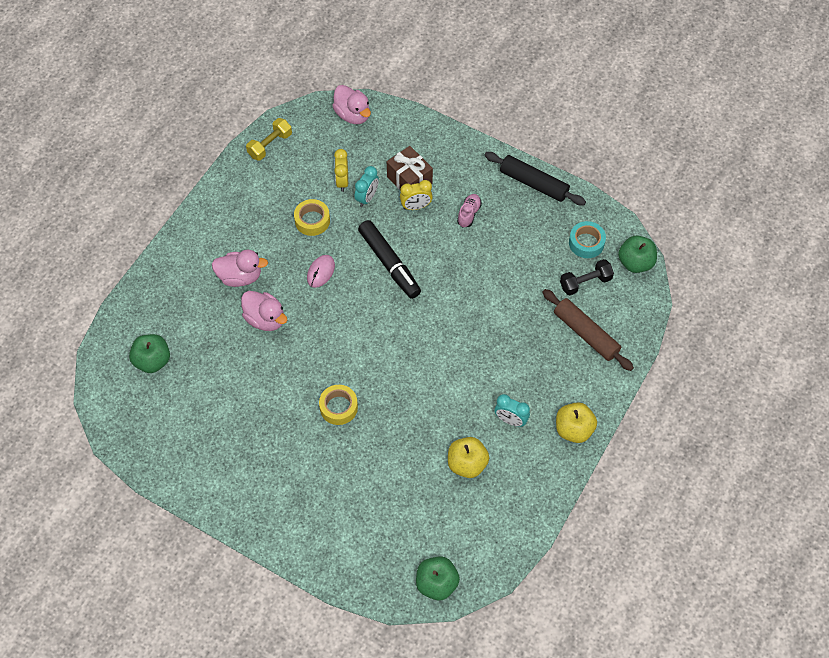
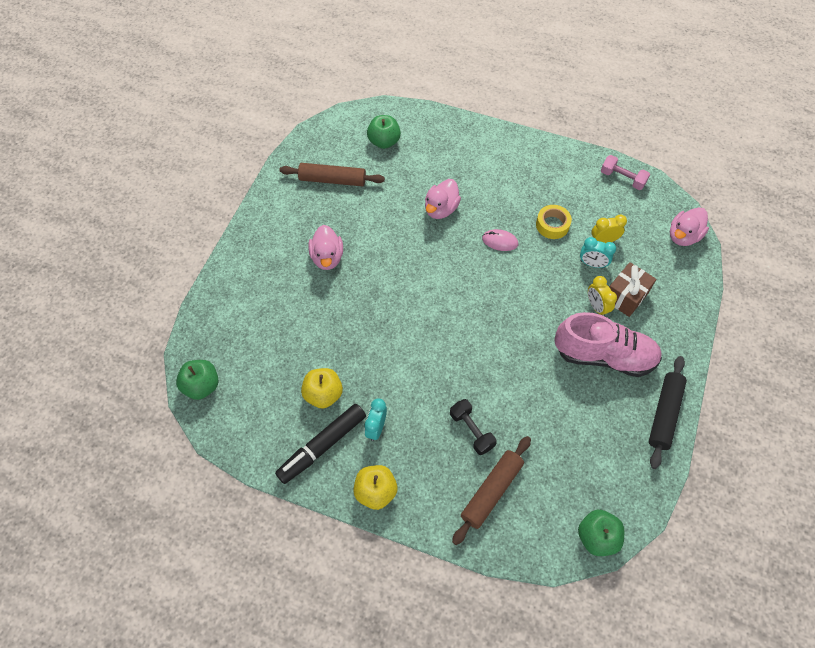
camera: 80 degrees right, 0 degrees up
pink duck [212,250,268,287] -> pink duck moved to [308,225,343,270]
yellow dumbbell [246,118,292,161] -> pink dumbbell [601,155,650,190]
yellow tape [319,385,358,425] -> none
black marker [358,220,421,299] -> black marker moved to [275,404,366,484]
pink shoe [457,194,482,227] -> pink shoe [554,312,662,377], size x2.46
black dumbbell [560,259,614,295] -> black dumbbell moved to [450,399,497,455]
turquoise tape [569,221,606,258] -> none
none -> brown rolling pin [279,163,385,186]

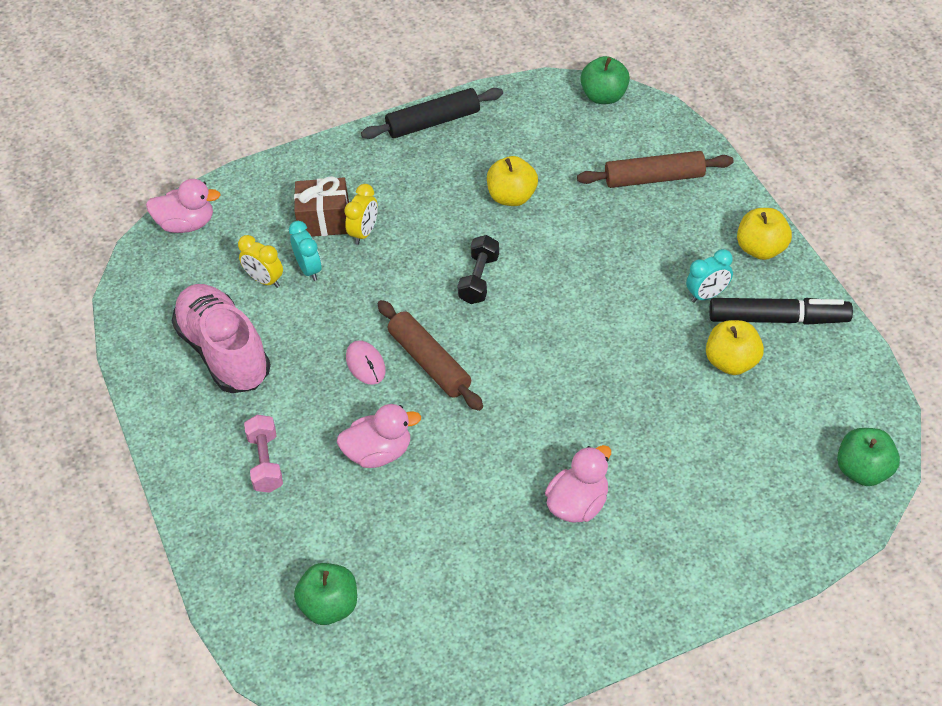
camera: 130 degrees left, 10 degrees down
brown rolling pin [279,163,385,186] -> brown rolling pin moved to [378,300,483,411]
black dumbbell [450,399,497,455] -> black dumbbell moved to [457,235,499,304]
yellow tape [536,205,572,239] -> none
pink shoe [554,312,662,377] -> pink shoe moved to [172,284,271,393]
pink dumbbell [601,155,650,190] -> pink dumbbell moved to [244,415,283,493]
none -> yellow apple [487,156,538,206]

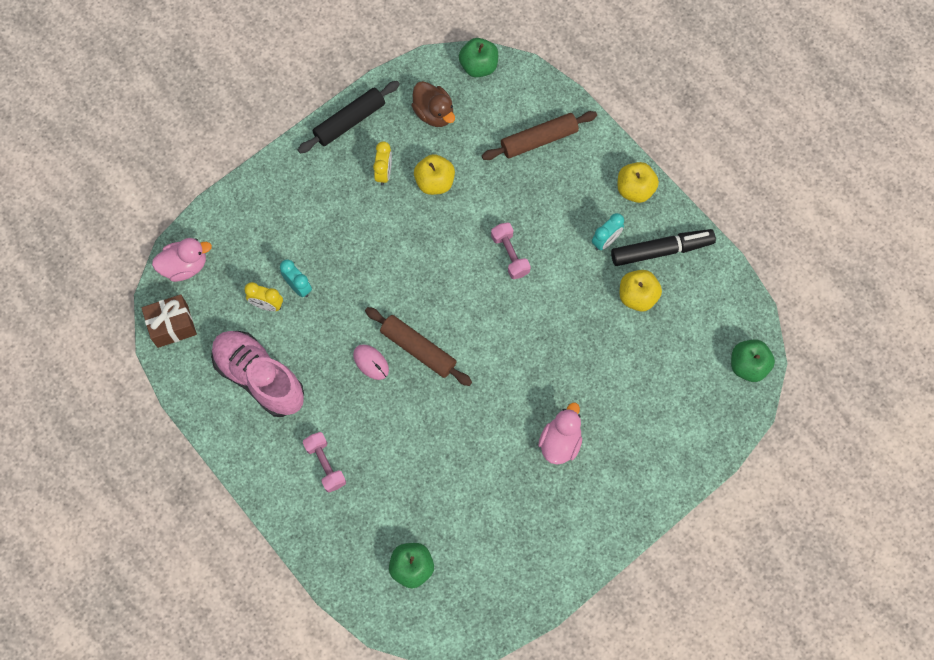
camera: 20 degrees left, 20 degrees up
brown gift [294,176,349,237] -> brown gift moved to [142,294,197,348]
pink duck [337,404,421,468] -> none
yellow clock [344,184,378,245] -> yellow clock moved to [373,141,392,186]
black dumbbell [457,235,499,304] -> none
none -> brown duck [411,81,455,127]
none -> pink dumbbell [491,223,531,279]

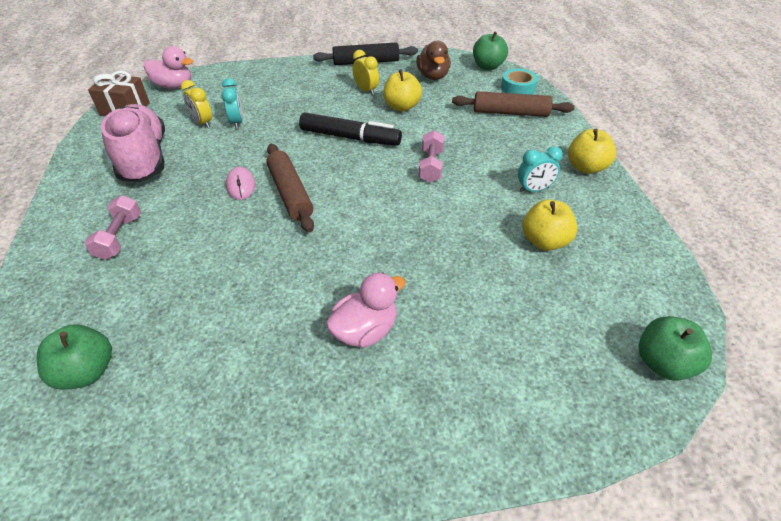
camera: 30 degrees right, 25 degrees down
yellow clock [373,141,392,186] -> yellow clock turned 75 degrees counterclockwise [352,50,379,95]
black marker [611,229,716,266] -> black marker moved to [299,112,402,146]
none -> turquoise tape [501,69,538,95]

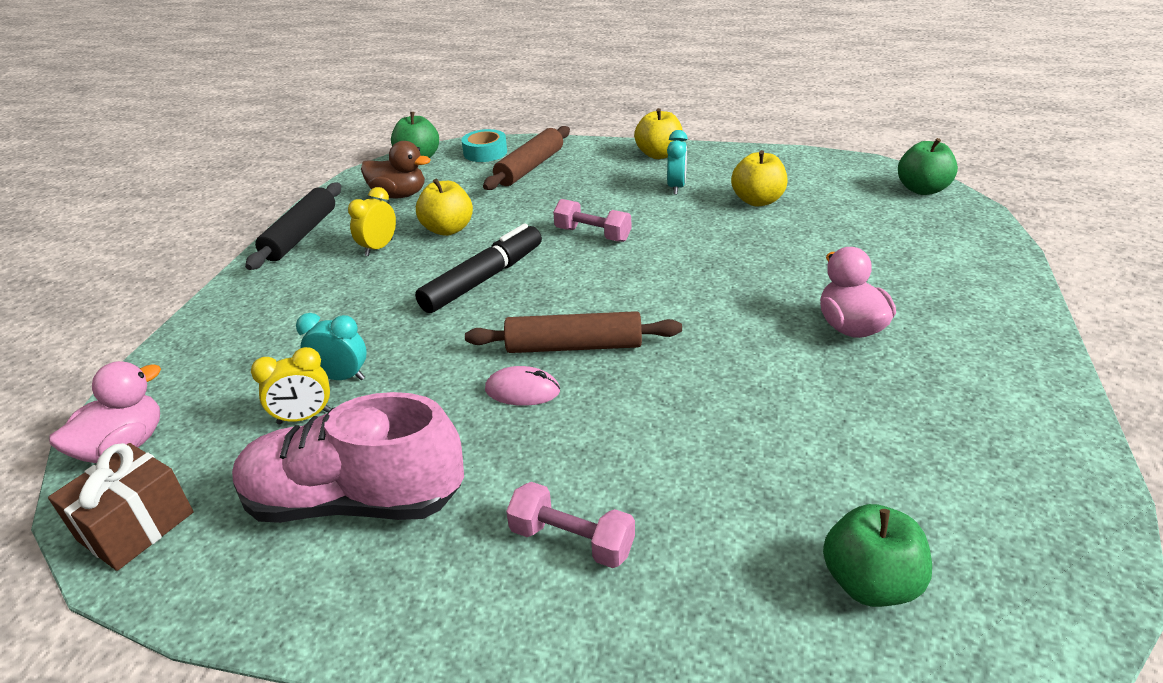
camera: 65 degrees left, 10 degrees down
yellow clock [352,50,379,95] -> yellow clock turned 45 degrees counterclockwise [348,187,396,256]

